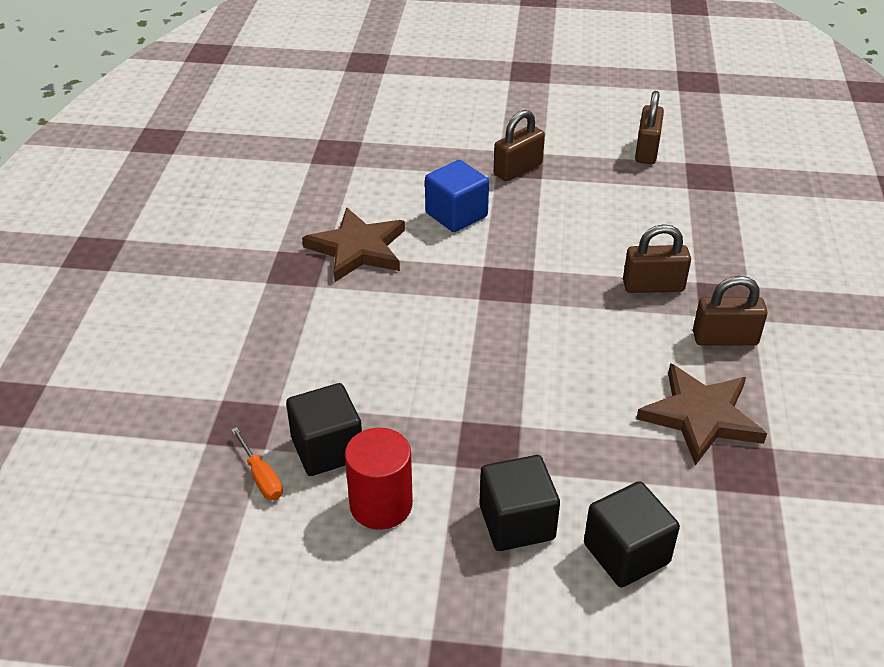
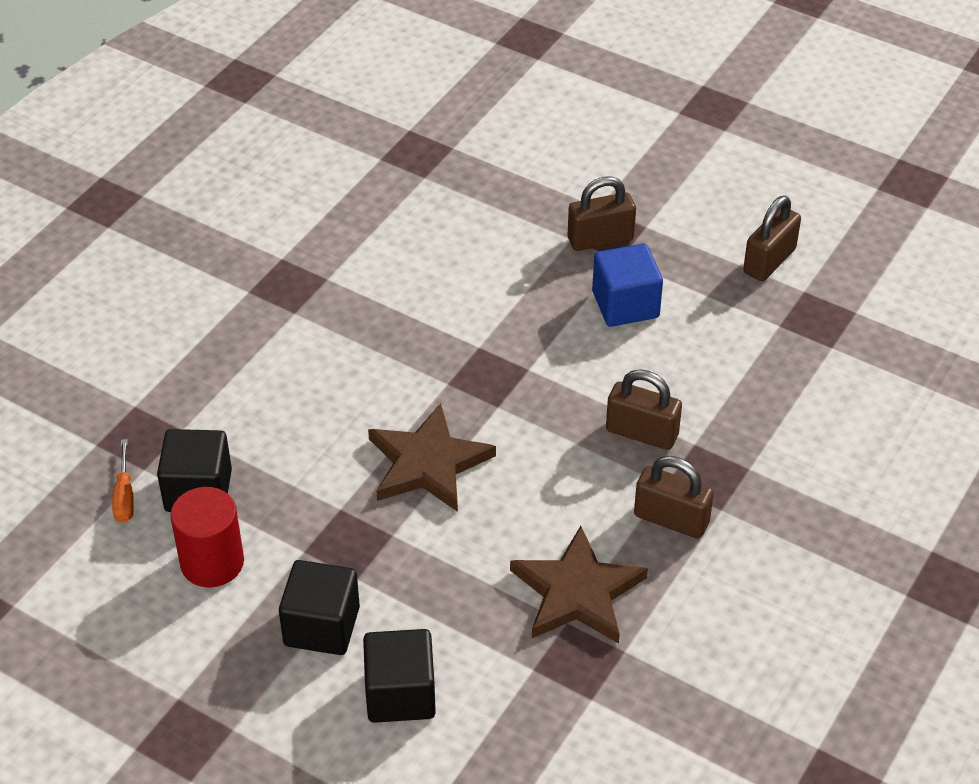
camera: 25 degrees right, 5 degrees up
brown star [302,207,405,282] -> brown star moved to [368,403,496,512]
blue cube [425,160,489,232] -> blue cube moved to [592,244,663,327]

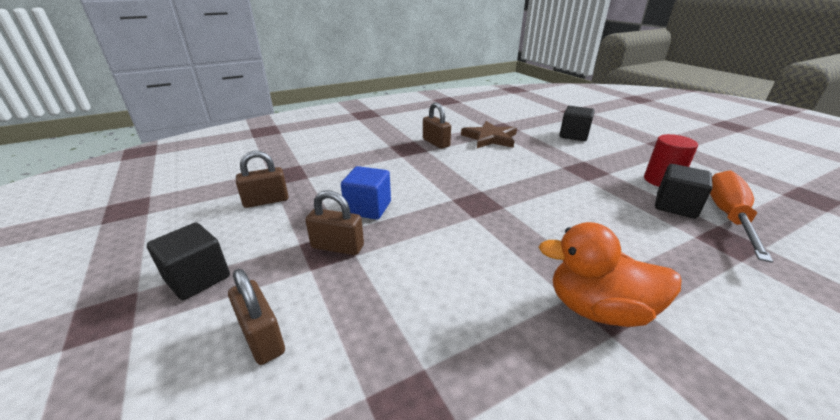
camera: 150 degrees left, 15 degrees down
orange screwdriver [112,439,134,523] -> orange screwdriver [710,170,773,263], size x2.28
black cube [279,560,360,655] -> black cube moved to [147,223,230,300]
brown star [368,403,496,512] -> none
brown padlock [606,369,682,450] -> brown padlock moved to [228,269,285,365]
none -> orange duck [539,222,681,327]

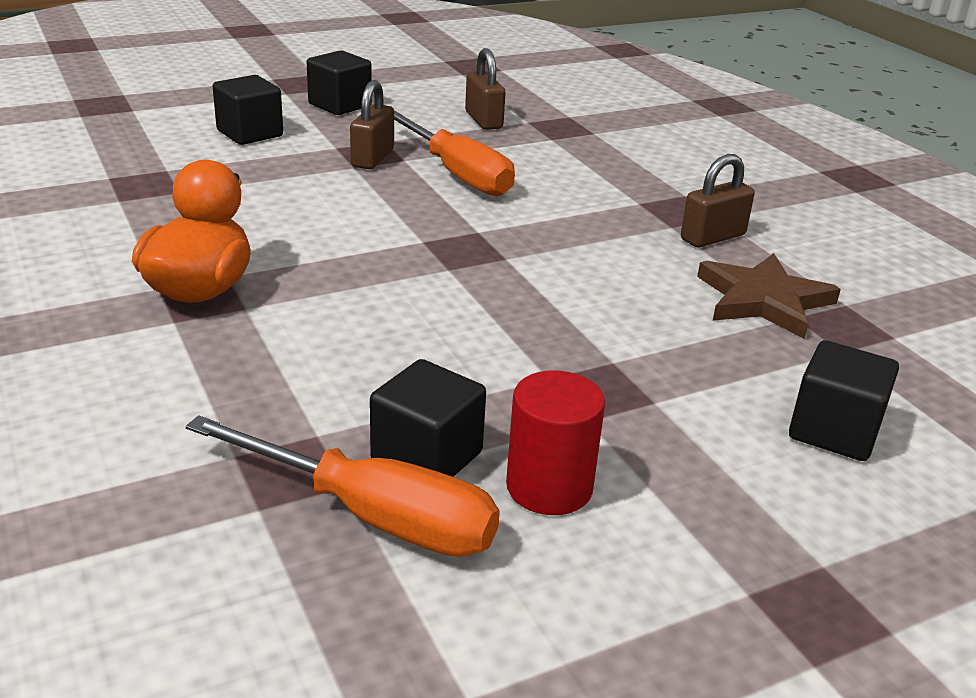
camera: 90 degrees right, 0 degrees up
brown padlock [228,269,285,365] -> black cube [213,75,283,145]
blue cube [341,166,391,220] -> orange screwdriver [394,111,515,196]

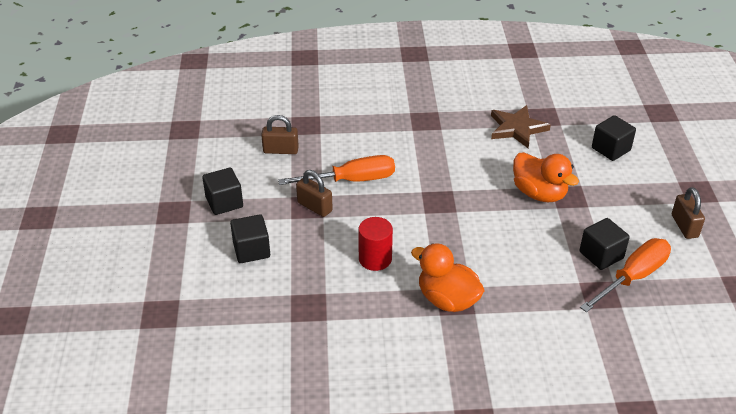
camera: 65 degrees left, 10 degrees up
red cylinder [506,371,605,515] -> red cylinder moved to [358,217,393,271]
brown padlock [681,154,755,248] -> brown padlock moved to [672,187,705,239]
none -> orange duck [513,152,579,203]

